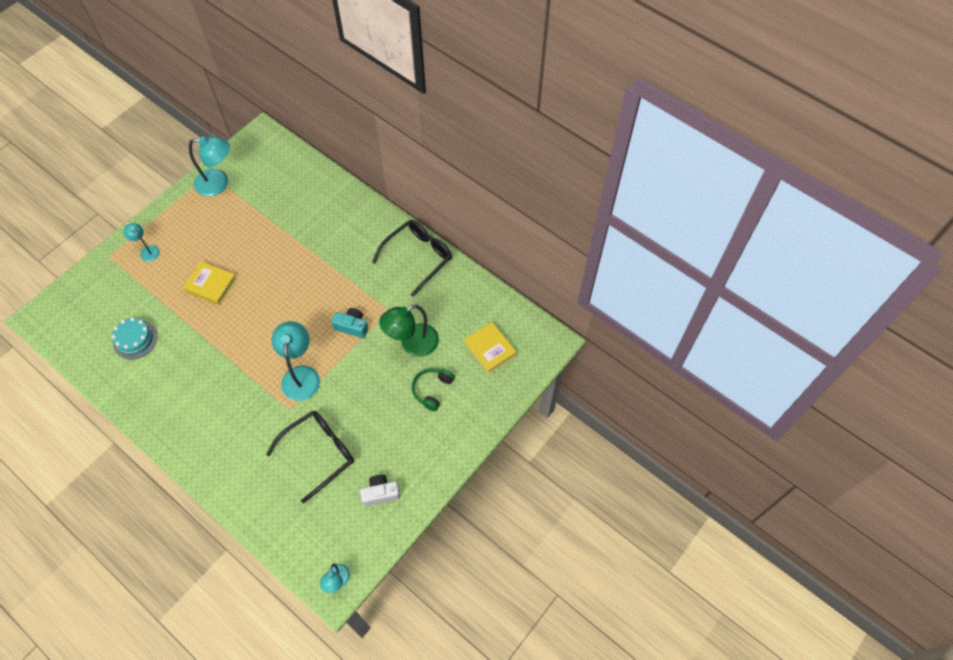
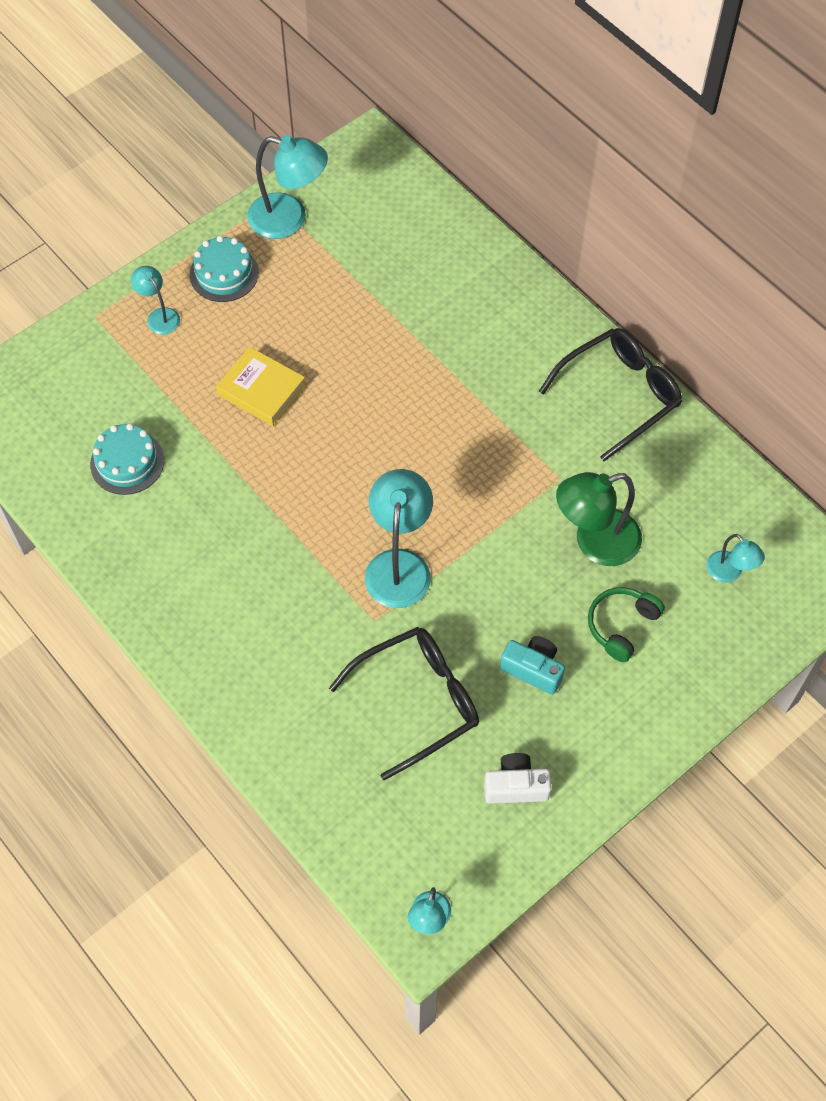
camera: 10 degrees right, 0 degrees up
turquoise camera [331,308,368,338] -> turquoise camera moved to [500,636,565,695]
yellow book [464,322,517,374] -> turquoise lamp [707,534,765,582]
none -> turquoise cake [190,236,259,302]

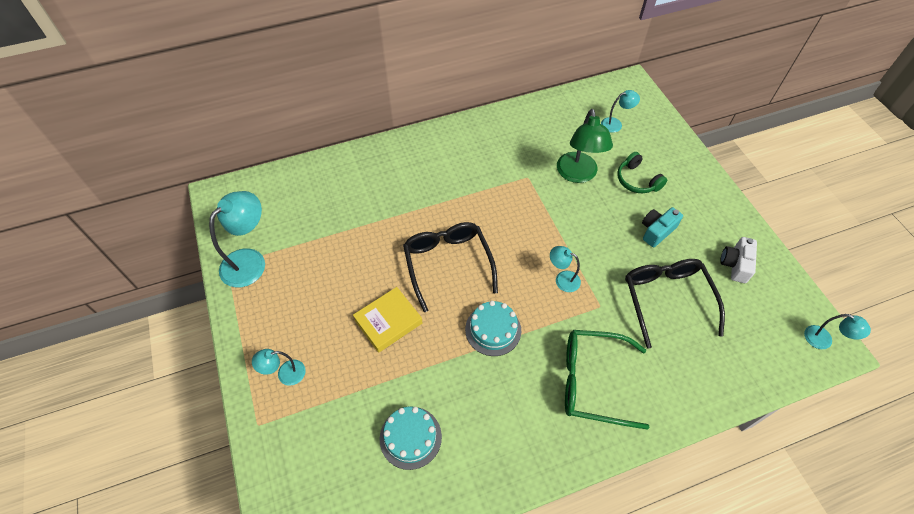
camera: 70 degrees left, 5 degrees down
turquoise cake [190,236,259,302] -> turquoise cake moved to [465,301,521,356]
turquoise lamp [365,469,433,608] -> turquoise lamp [550,246,581,292], size x0.54
black glasses [539,328,682,461] -> black glasses moved to [403,222,498,312]
none -> green glasses [565,330,650,430]

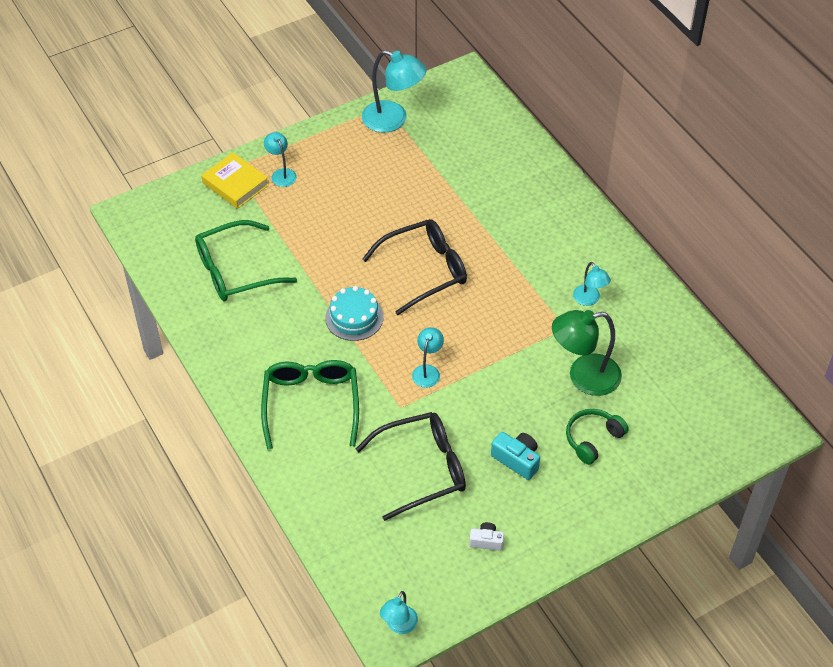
camera: 80 degrees right, 5 degrees down
yellow book [353,287,423,353] -> yellow book moved to [201,152,269,209]
turquoise cake [380,406,442,470] -> green glasses [195,220,297,301]
turquoise lamp [601,90,640,133] -> turquoise lamp moved to [573,262,611,306]
white camera [720,237,757,283] -> white camera [469,522,504,551], size x0.66

